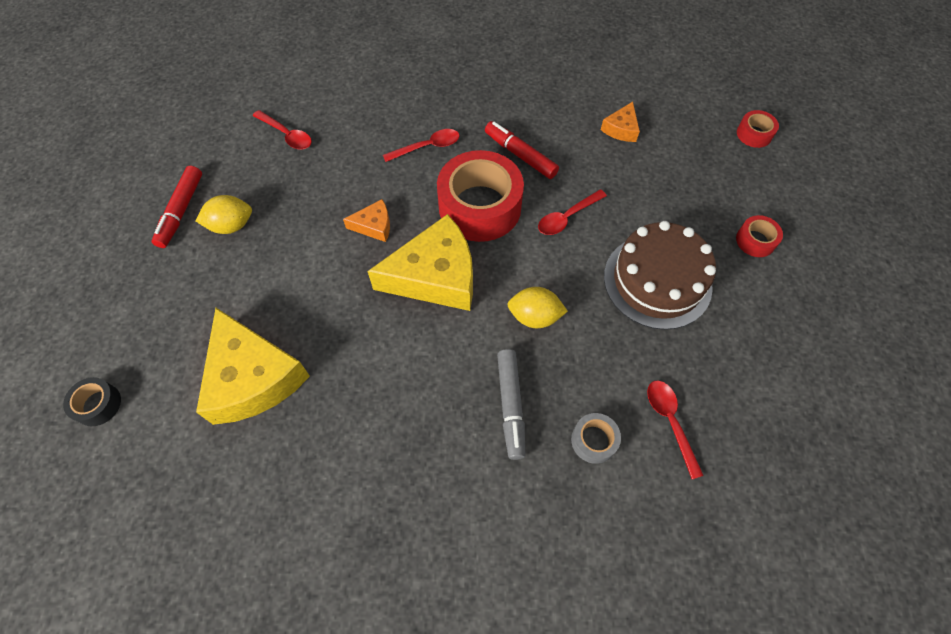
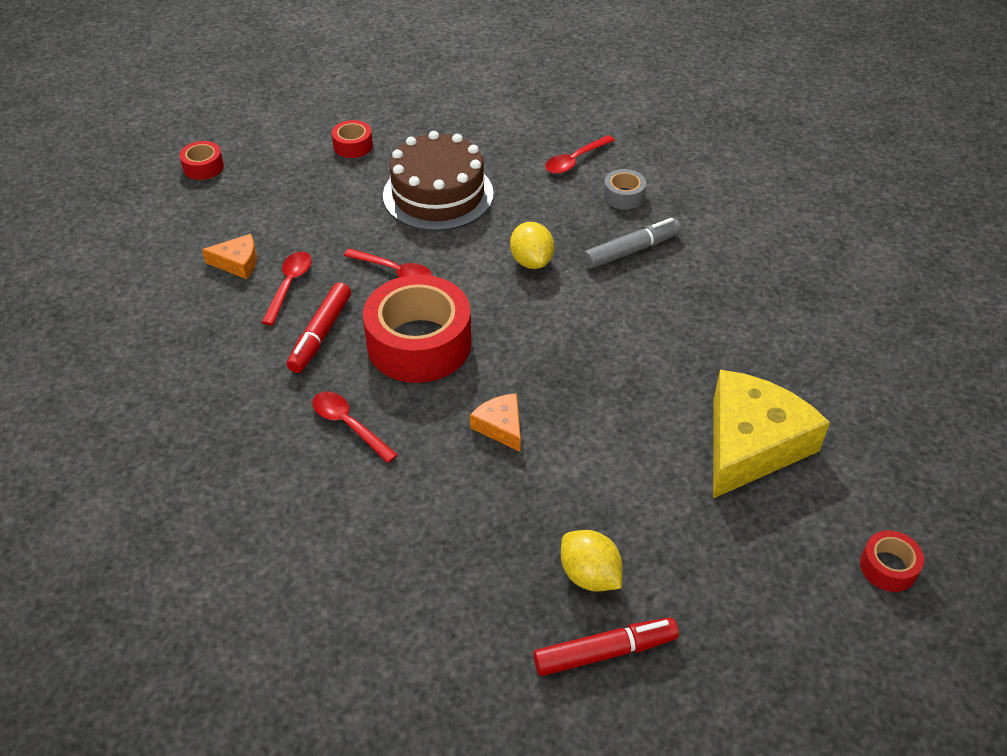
camera: 115 degrees left, 15 degrees down
black tape [63,377,121,426] -> red tape [860,530,924,592]
red spoon [253,110,312,150] -> red spoon moved to [261,252,312,325]
yellow cheese [367,214,473,311] -> none

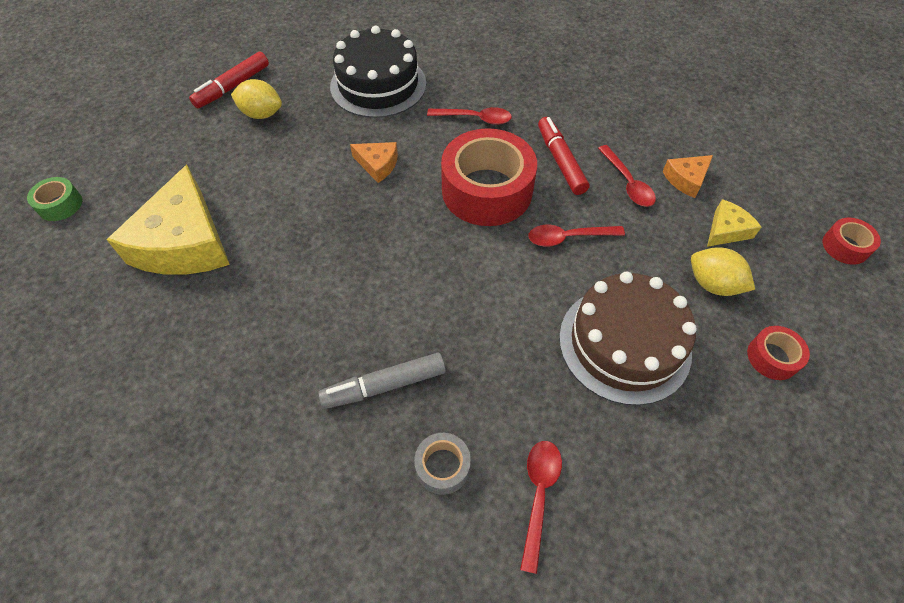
camera: 145 degrees right, 10 degrees up
yellow lemon [510,222,554,269] -> yellow lemon moved to [691,247,755,296]
grey marker [583,218,681,269] -> grey marker turned 45 degrees clockwise [318,353,446,409]
red tape [860,530,924,592] -> green tape [27,177,82,221]
none -> black cake [330,26,426,118]
none -> yellow cheese [707,199,761,247]

